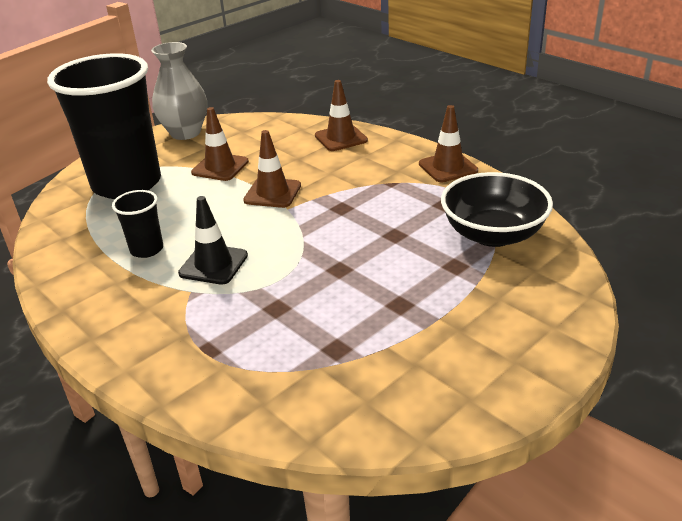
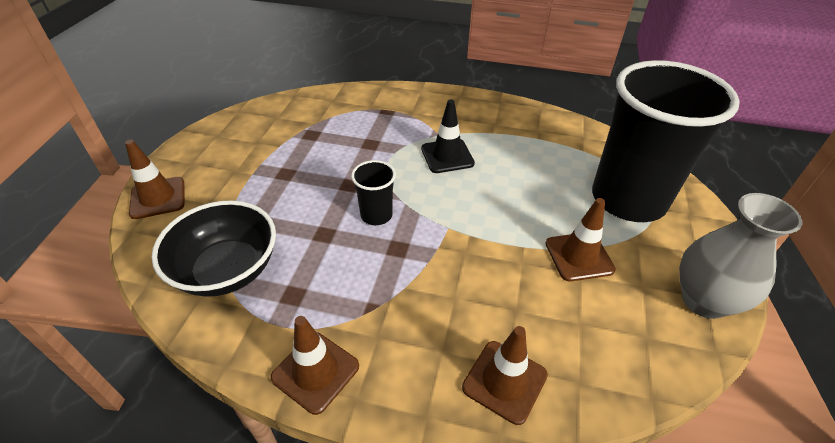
camera: 145 degrees right, 10 degrees up
black cup [112,190,163,258] -> black cup moved to [351,160,396,225]
brown traffic cone [243,130,301,208] -> brown traffic cone moved to [125,139,184,219]

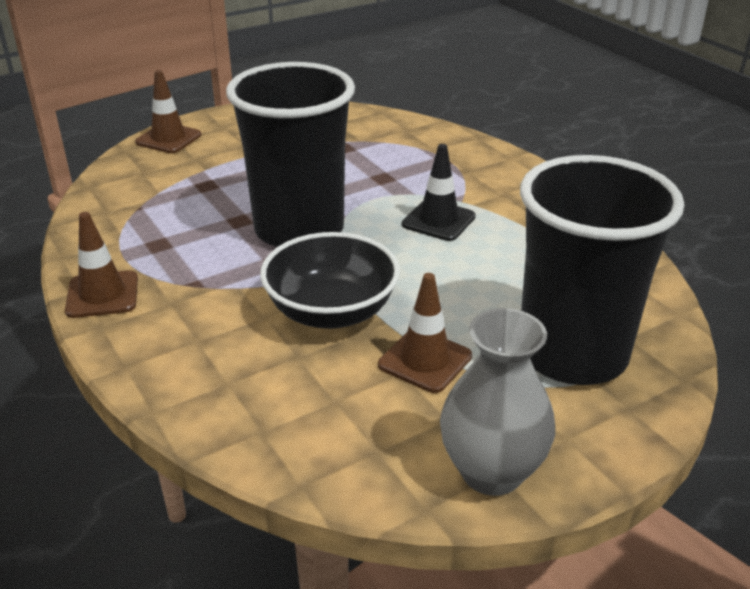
camera: 45 degrees right, 10 degrees down
black bowl [151,201,276,297] -> black bowl moved to [260,232,400,329]
black cup [351,160,396,225] -> black cup [226,62,355,247], size x2.39
brown traffic cone [462,326,548,425] -> none

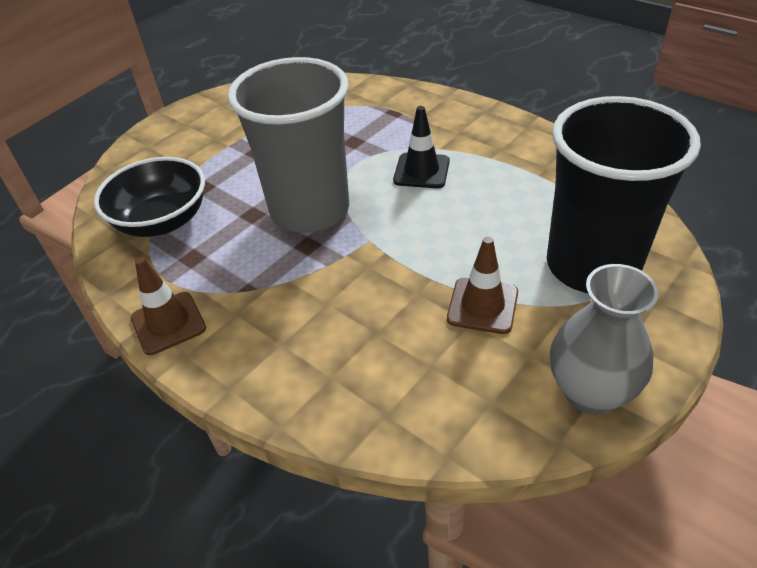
camera: 15 degrees left, 10 degrees up
brown traffic cone [135,70,201,153] -> none
black cup [226,62,355,247] -> grey cup [227,57,349,233]
black bowl [260,232,400,329] -> black bowl moved to [94,157,205,237]

